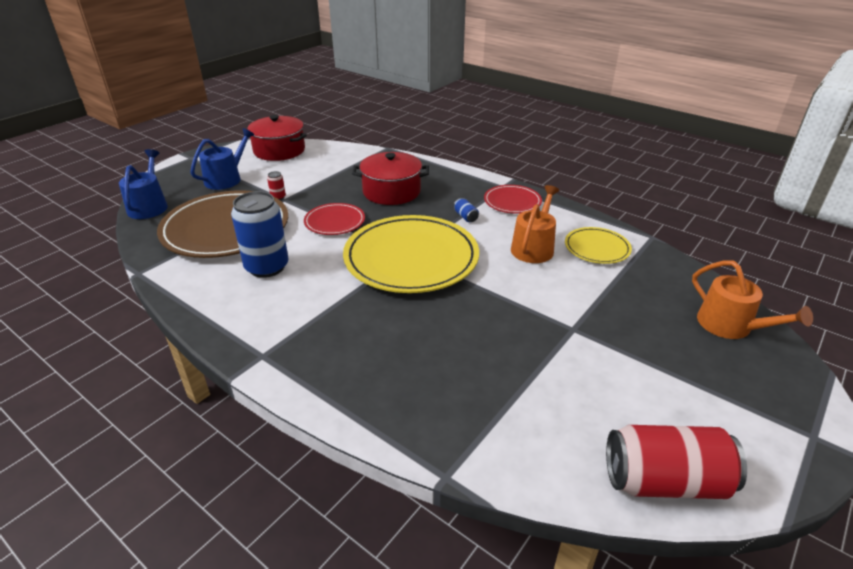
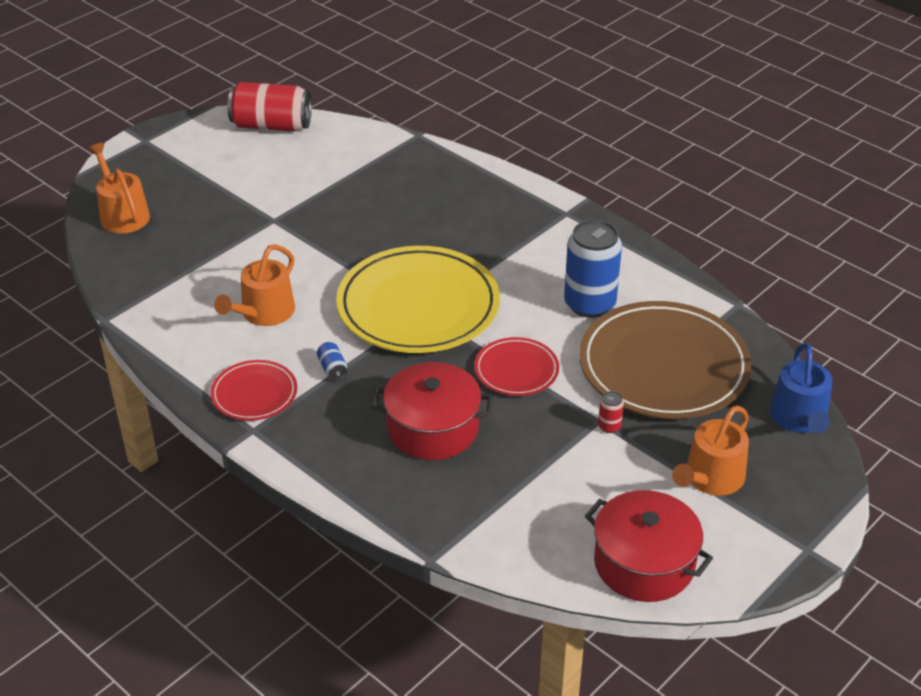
camera: 175 degrees left, 5 degrees up
blue watering can [190,128,254,190] -> orange watering can [672,405,749,496]
yellow plate [565,227,632,264] -> none

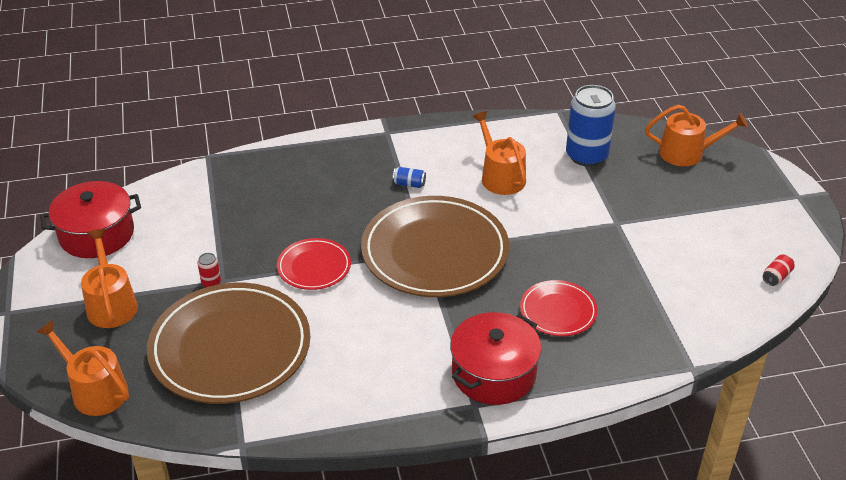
camera: 125 degrees right, 0 degrees up
red plate [211,360,297,421] -> red plate moved to [520,280,598,336]
red can [228,82,312,132] -> red can [763,255,795,286], size x0.41
yellow plate [336,246,500,353] -> brown plate [361,196,509,297]
red pot [371,362,493,460] -> red pot moved to [450,312,542,405]
blue can [564,220,622,318] -> blue can moved to [566,85,616,167]
blue watering can [770,343,833,433] -> orange watering can [37,320,129,416]

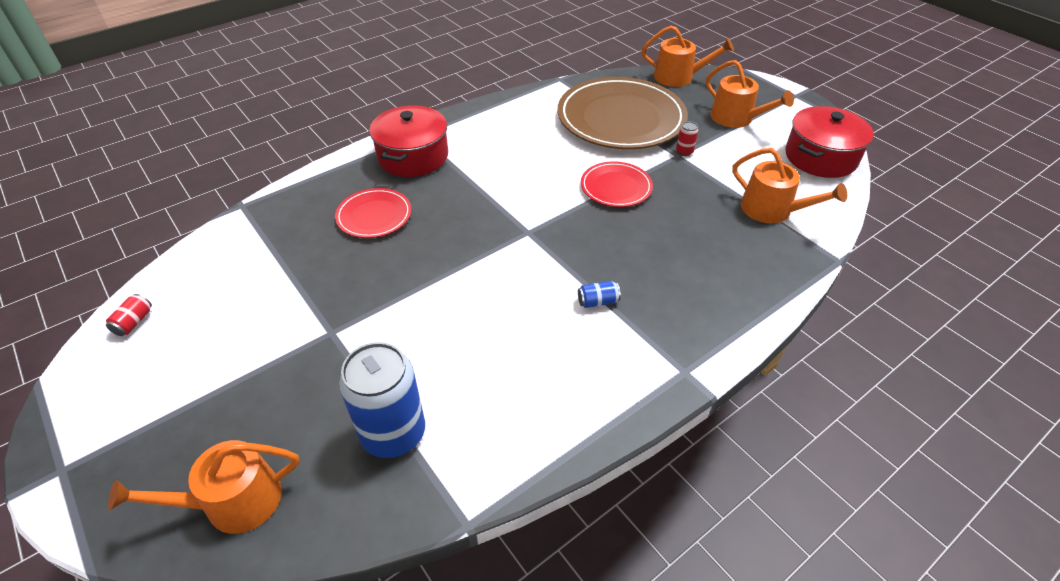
camera: 155 degrees right, 5 degrees up
brown plate [361,196,509,297] -> none
orange watering can [472,111,526,195] -> orange watering can moved to [732,148,847,224]

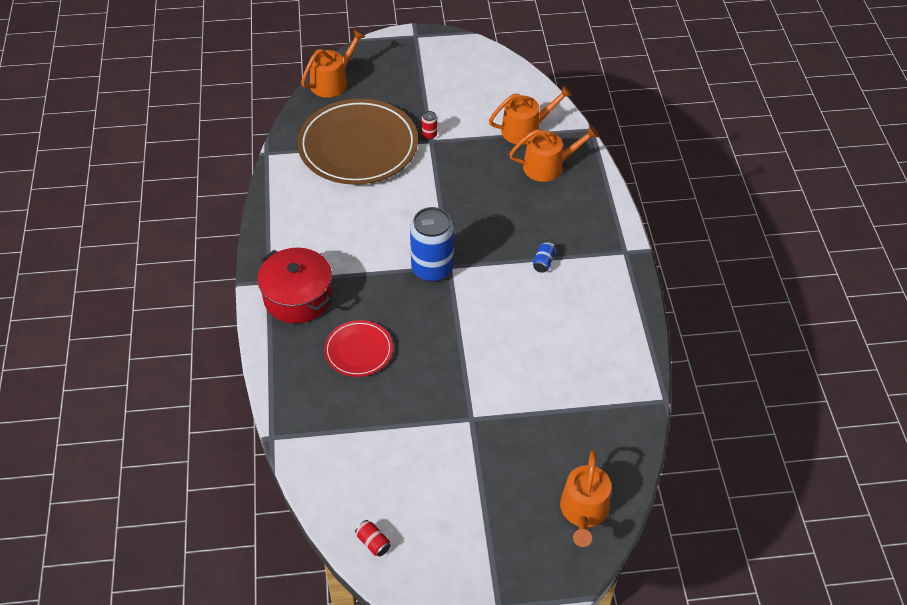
camera: 60 degrees left, 5 degrees up
blue can [339,342,425,458] -> blue can moved to [410,207,454,282]
red plate [581,161,653,207] -> none
orange watering can [706,60,794,128] -> orange watering can moved to [509,125,599,182]
red pot [785,106,874,178] -> none

